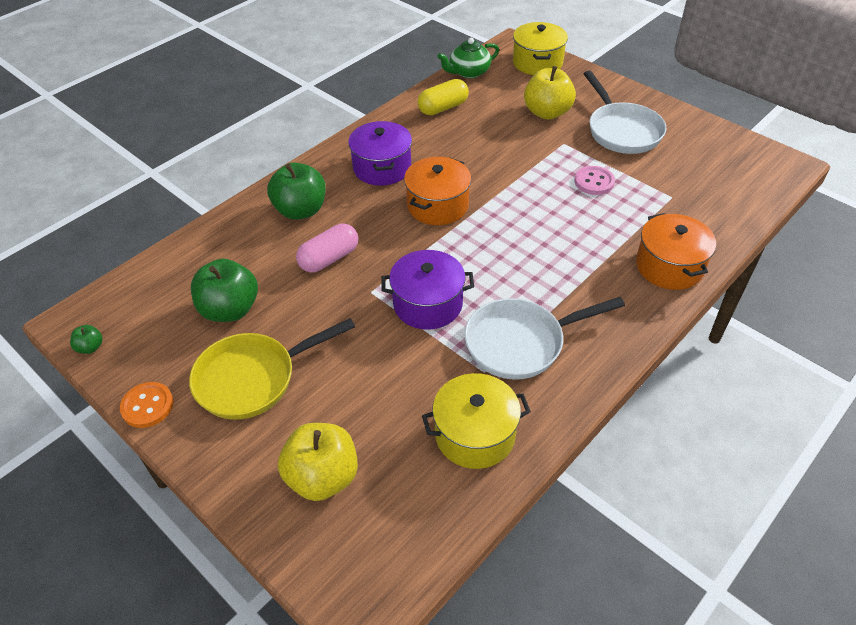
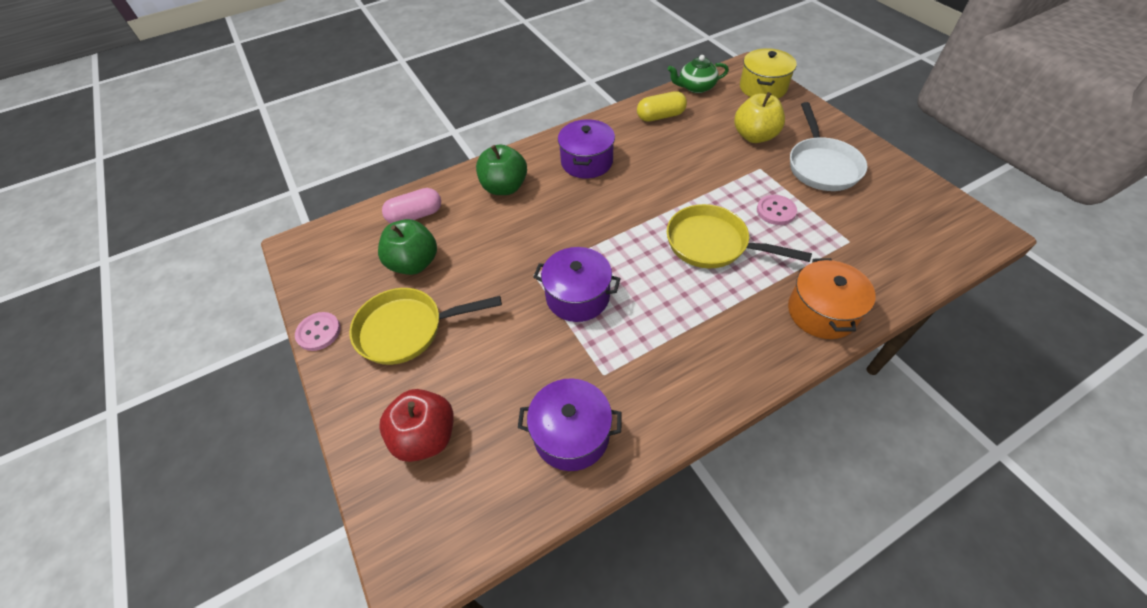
camera: 20 degrees right, 5 degrees up
green apple [70,325,103,354] -> none
orange button [120,382,173,428] -> pink button [295,312,341,351]
yellow apple [278,423,358,501] -> red apple [379,389,454,462]
pink capsule [296,224,358,273] -> pink capsule moved to [382,188,441,223]
orange pot [404,157,471,225] -> none
yellow pot [422,373,531,469] -> purple pot [518,379,622,471]
white pan [464,297,625,380] -> none
none -> yellow pan [667,204,812,268]

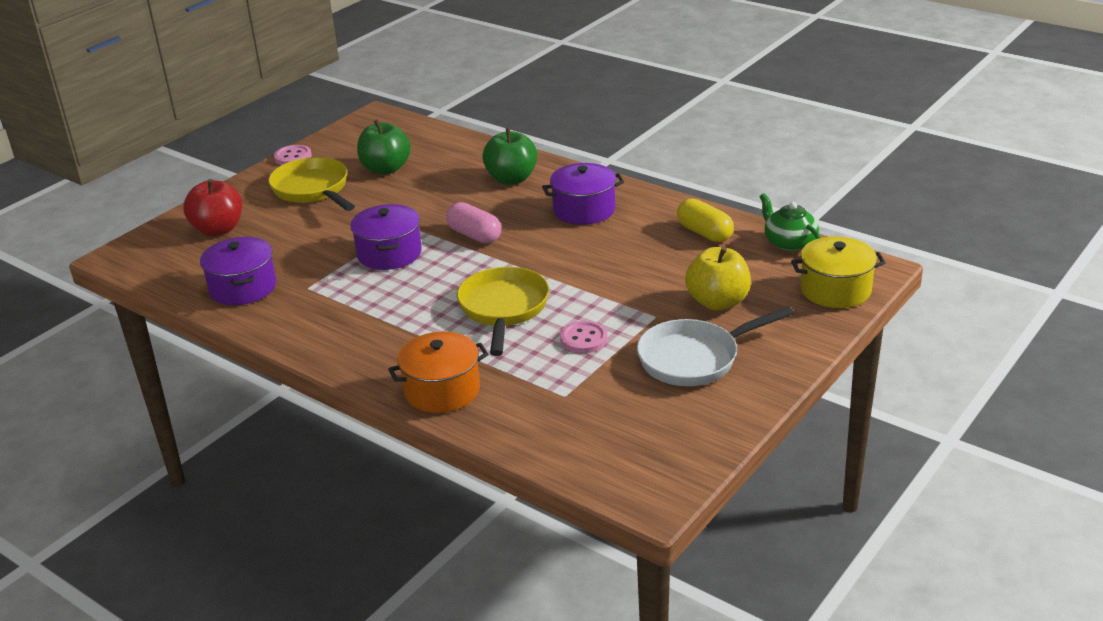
camera: 65 degrees right, 20 degrees down
pink capsule [382,188,441,223] -> pink capsule moved to [446,202,501,244]

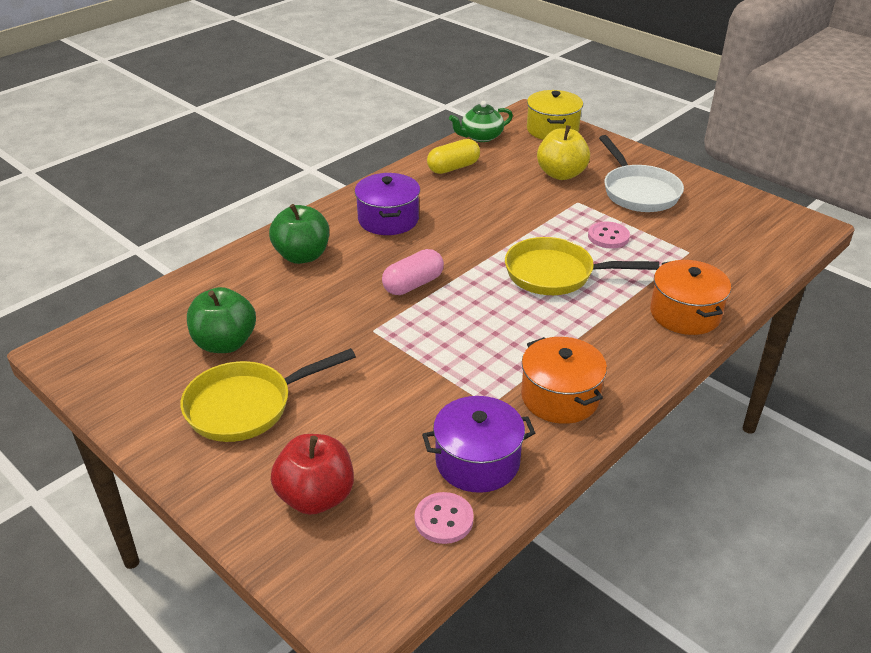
camera: 85 degrees left, 5 degrees up
pink button [274,145,312,165] -> pink button moved to [415,492,474,544]
purple pot [350,204,422,270] -> none
none -> orange pot [521,337,607,424]

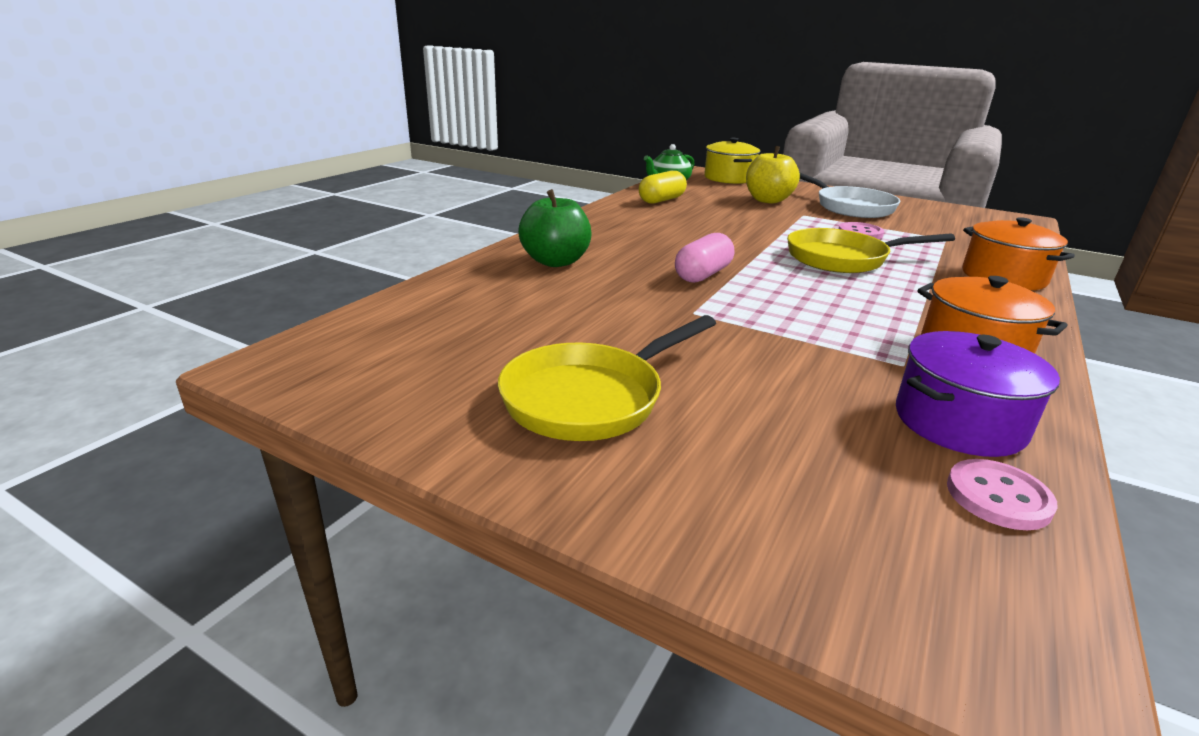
camera: 15 degrees left, 10 degrees down
green apple [187,287,256,353] -> none
red apple [271,434,354,515] -> none
purple pot [355,173,420,235] -> none

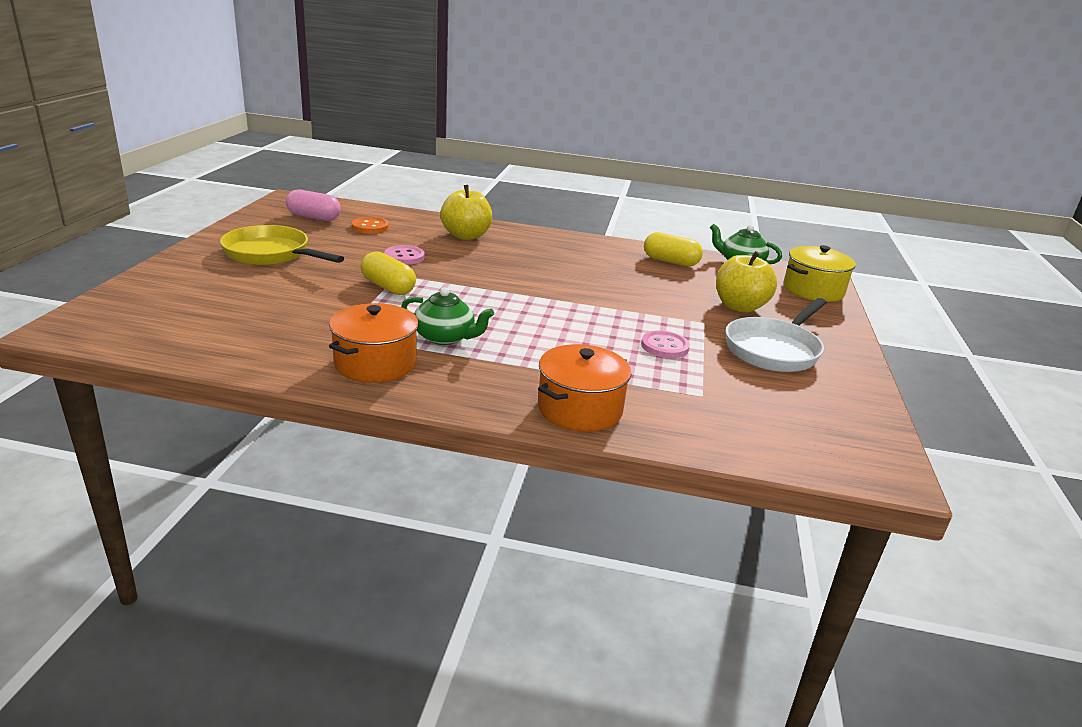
camera: 70 degrees right, 0 degrees up
green apple [518,189,592,267] -> yellow apple [440,185,492,240]
pink capsule [675,233,734,283] -> pink capsule moved to [286,190,341,221]
yellow pan [787,228,955,273] -> none
purple pot [896,331,1060,457] -> none
pink button [947,459,1058,530] -> pink button moved to [384,245,425,265]
none -> orange button [352,217,389,233]
none -> yellow capsule [361,251,416,295]
none -> green teapot [401,287,494,345]

